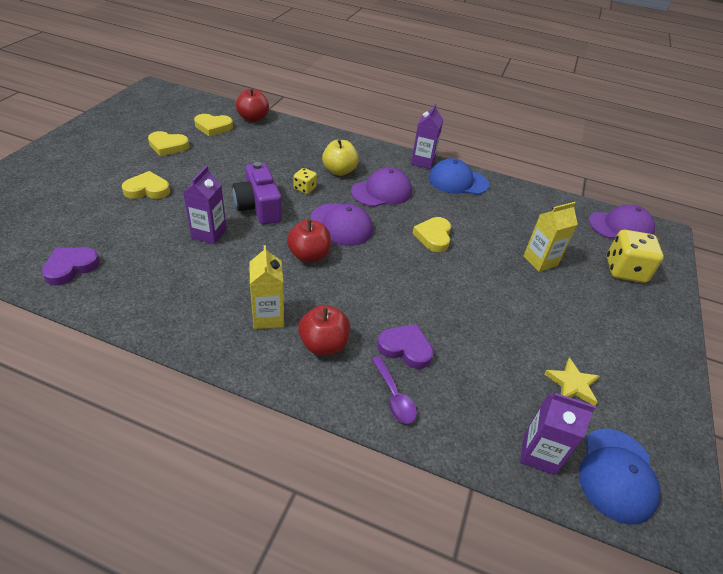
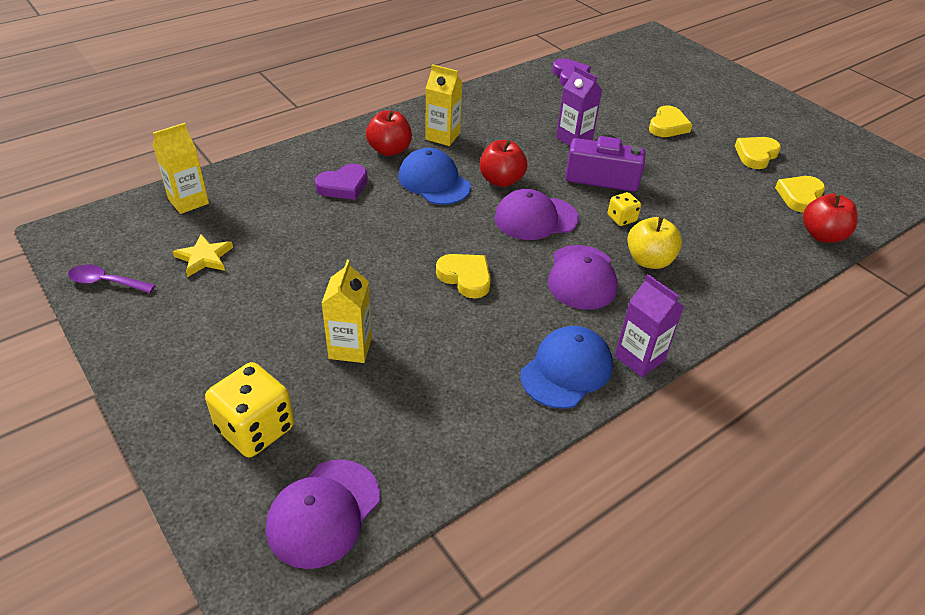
camera: 125 degrees right, 0 degrees up
purple spoon [372,356,417,424] -> purple spoon moved to [68,264,155,293]
purple carton [520,393,596,475] -> yellow carton [152,123,209,214]
blue cap [579,428,660,525] -> blue cap moved to [398,148,471,205]

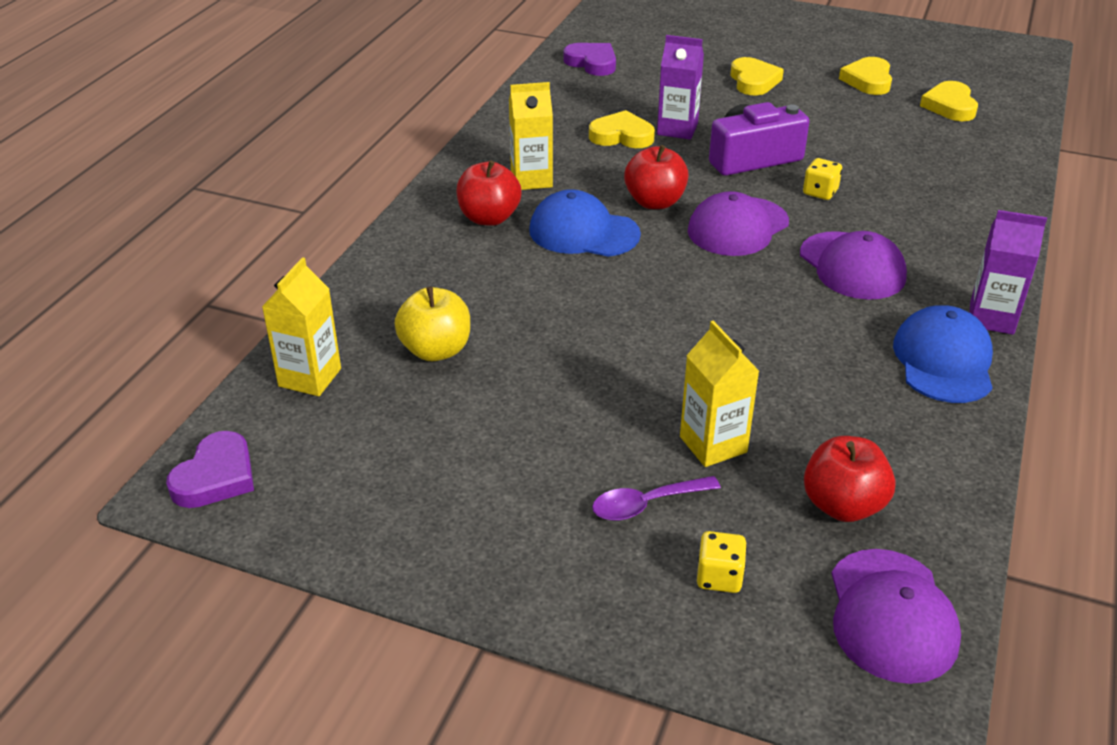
camera: 30 degrees left, 5 degrees down
purple spoon [68,264,155,293] -> purple spoon moved to [592,476,721,521]
yellow star [172,234,233,277] -> none
yellow dice [205,362,294,457] -> yellow dice [697,531,747,593], size x0.52
purple heart [315,164,368,200] -> purple heart moved to [166,431,254,508]
yellow heart [436,254,491,298] -> yellow heart moved to [589,110,655,148]
yellow apple [627,217,682,269] -> yellow apple moved to [394,287,470,361]
red apple [803,193,858,243] -> red apple moved to [804,436,896,522]

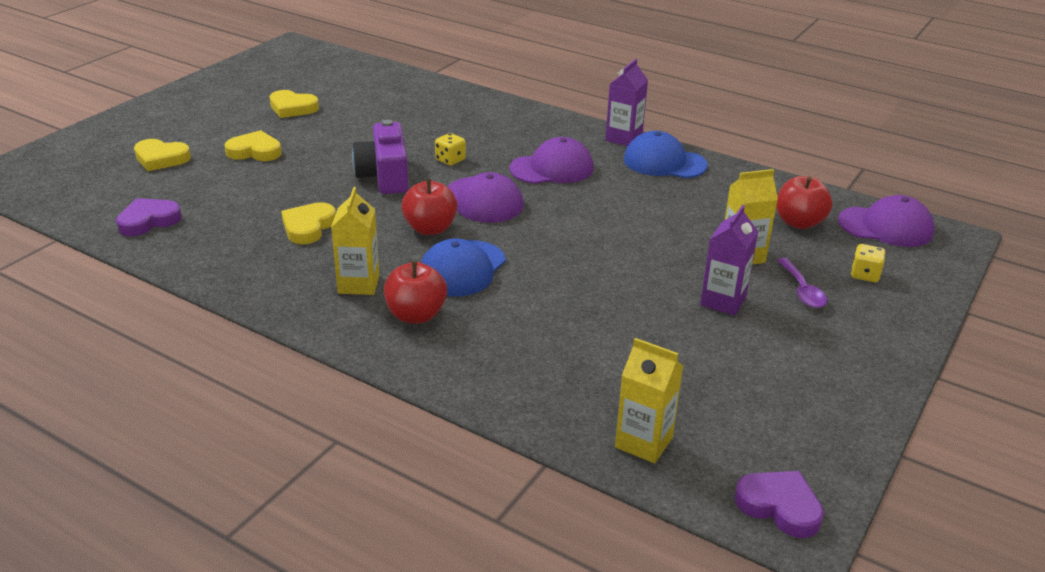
camera: 80 degrees left, 5 degrees down
yellow apple [394,287,470,361] -> none
purple carton [657,35,704,140] -> purple carton moved to [700,205,758,316]
yellow heart [920,81,978,121] -> yellow heart moved to [134,139,191,171]

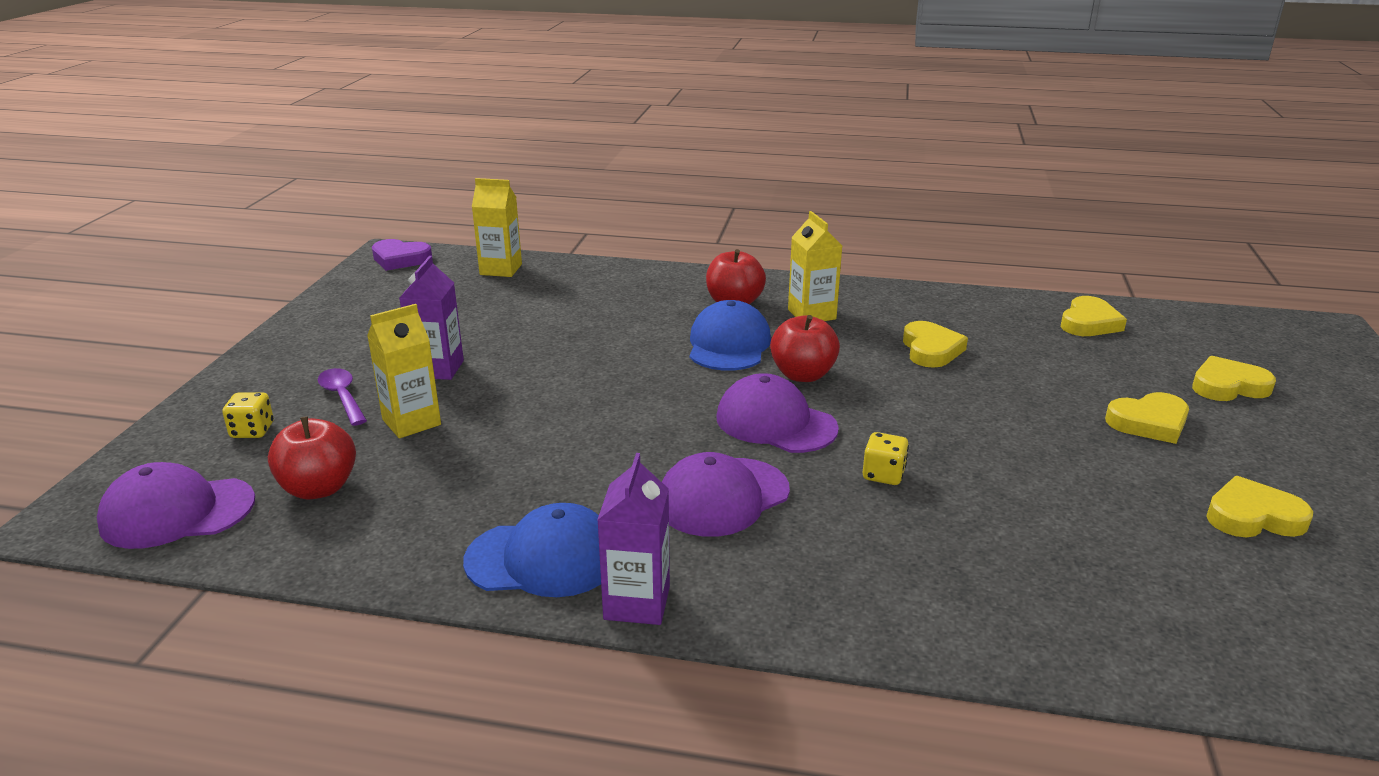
camera: 160 degrees right, 5 degrees down
purple heart [116,198,182,236] -> yellow heart [1061,296,1127,336]
purple camera [352,120,409,194] -> none

